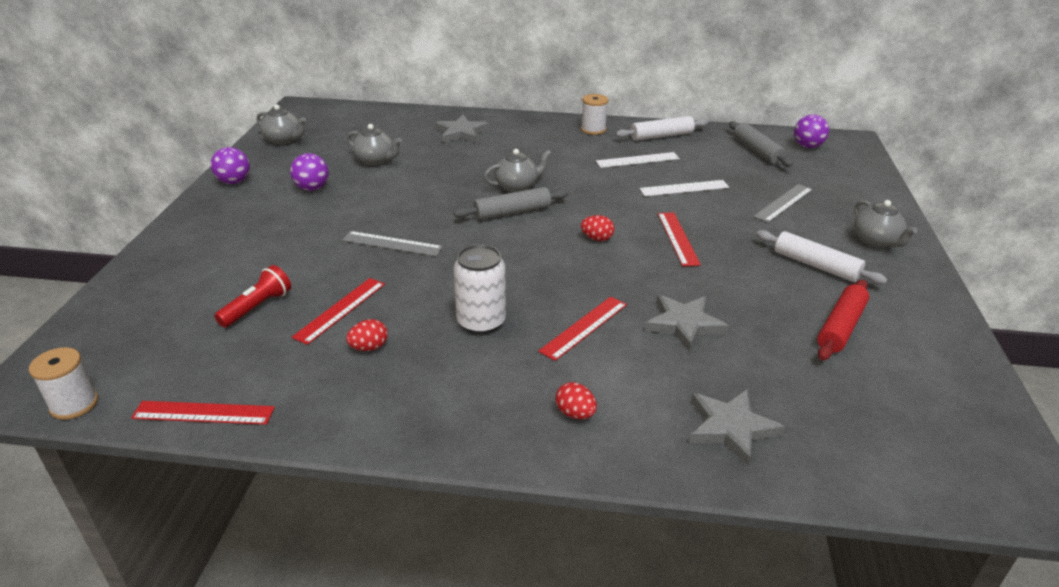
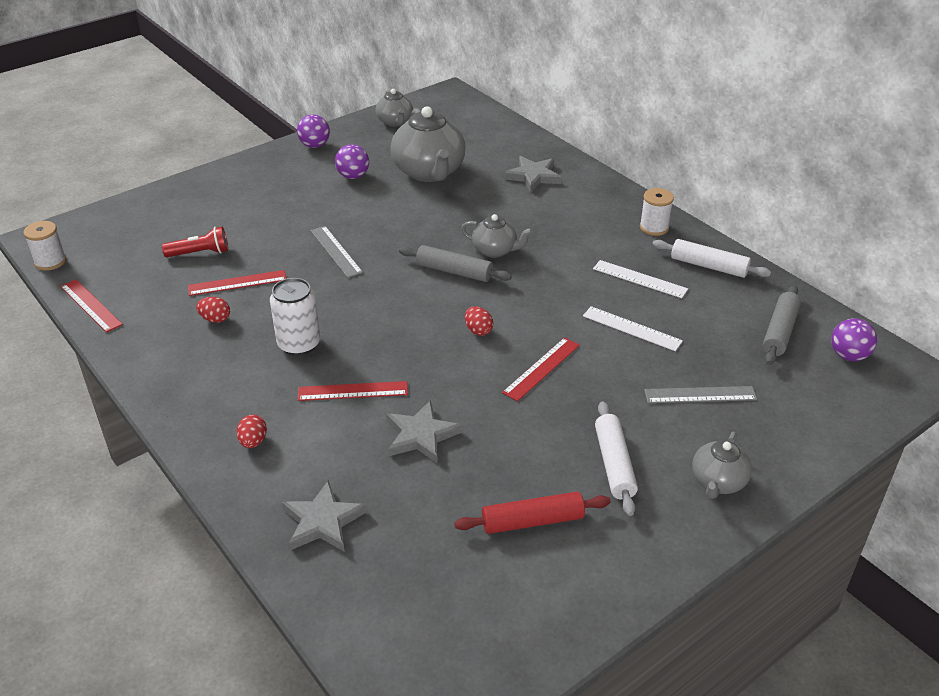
camera: 45 degrees right, 5 degrees up
grey teapot [347,124,402,166] -> grey teapot [391,106,466,182], size x1.85

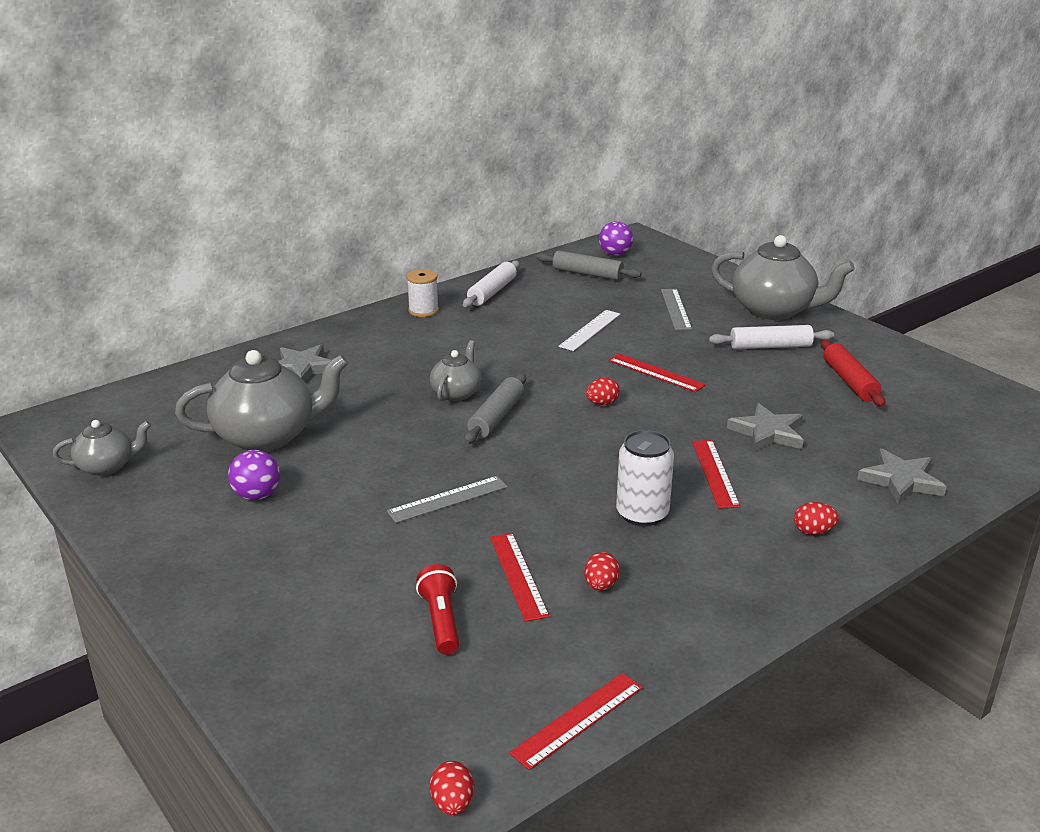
camera: 90 degrees left, 10 degrees down
white spool [24,221,66,271] -> red egg [430,761,474,815]
purple ball [297,114,330,148] -> none
white ruler [593,260,688,298] -> none
grey teapot [692,432,752,499] -> grey teapot [711,235,855,320], size x1.85

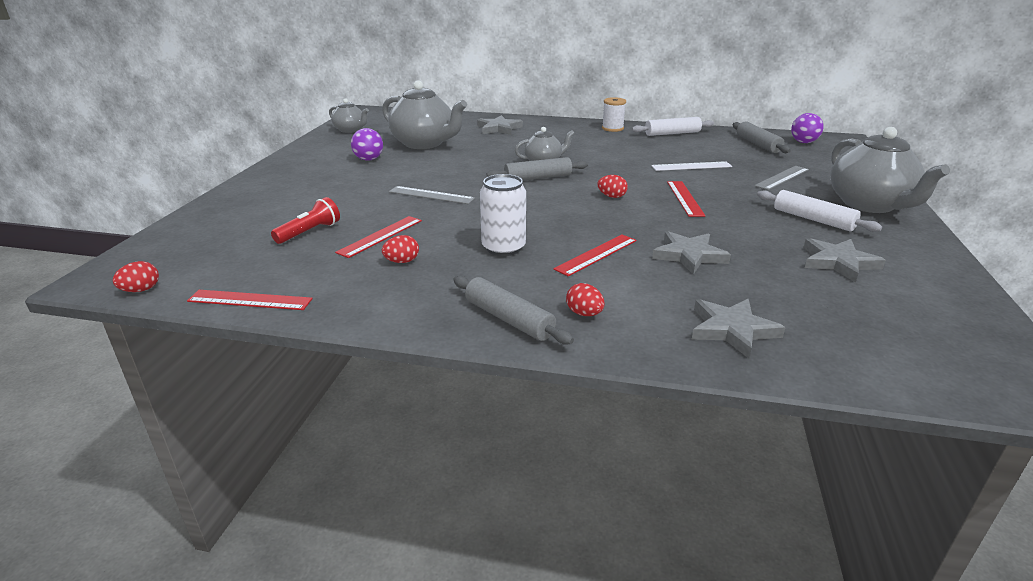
camera: 50 degrees right, 0 degrees up
red rolling pin [821,340,885,407] -> grey star [803,238,886,283]
none -> grey rolling pin [453,276,574,345]

